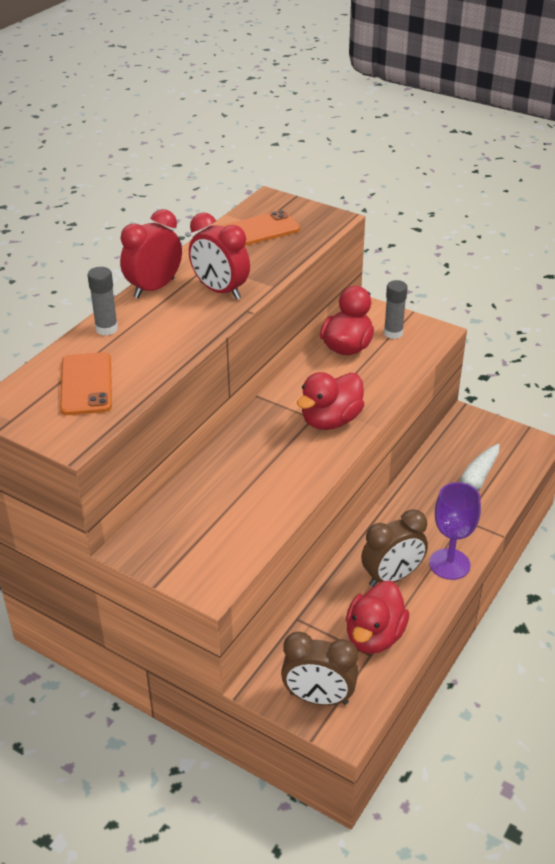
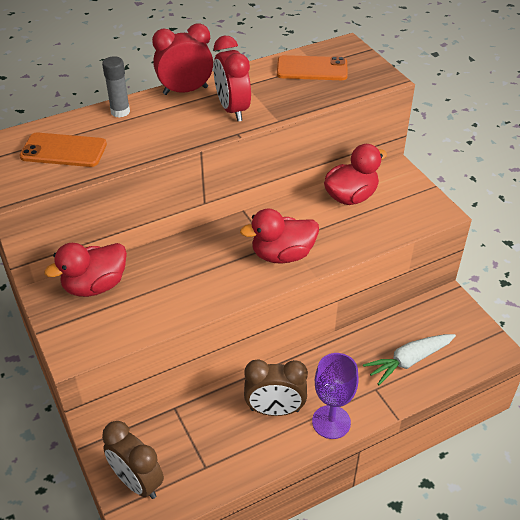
camera: 30 degrees right, 5 degrees up
orange phone [60,352,112,415] -> orange phone turned 75 degrees clockwise [19,133,107,167]
red duck [346,581,409,654] -> red duck moved to [44,243,127,297]
grey glue stick [384,280,408,339] -> none

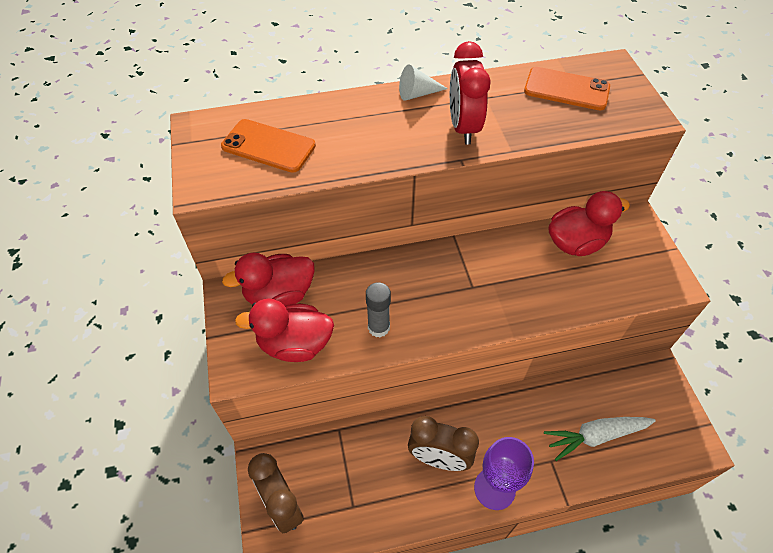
camera: 15 degrees right, 10 degrees up
grey glue stick [102,56,130,118] -> grey glue stick moved to [366,282,391,338]
red clock [152,24,213,95] -> white cone [399,64,448,101]
red duck [240,208,319,264] -> red duck moved to [235,298,334,362]

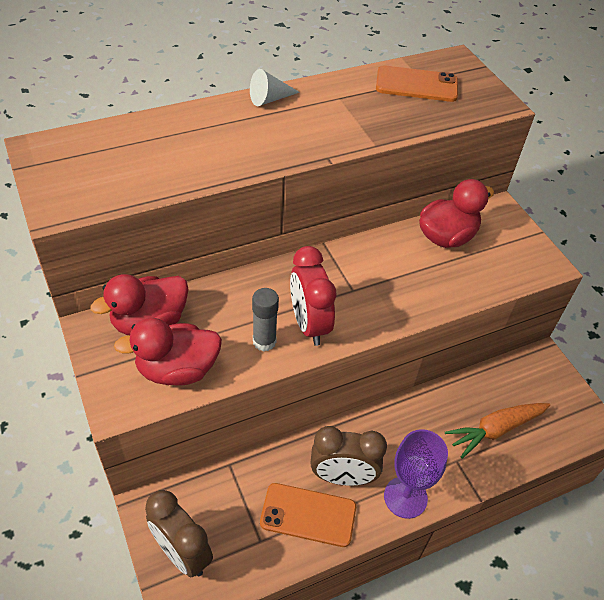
camera: 15 degrees left, 5 degrees down
orange phone [221,119,316,173] -> orange phone moved to [260,483,356,547]
red clock [450,41,491,144] -> red clock moved to [290,246,336,346]
white carrot [544,417,656,461] -> orange carrot [445,403,550,459]

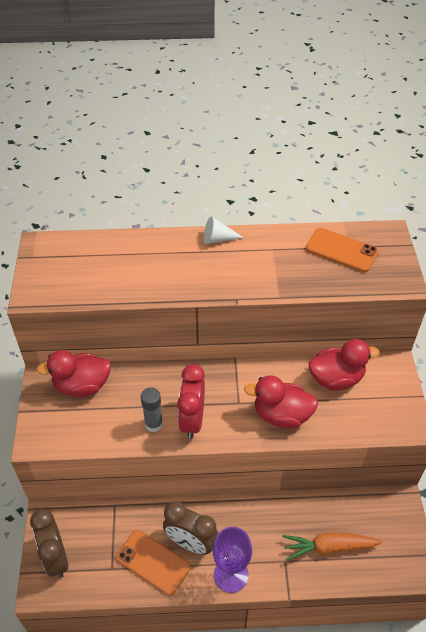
camera: 25 degrees right, 0 degrees up
red duck [114,318,222,386] -> red duck moved to [244,375,318,429]

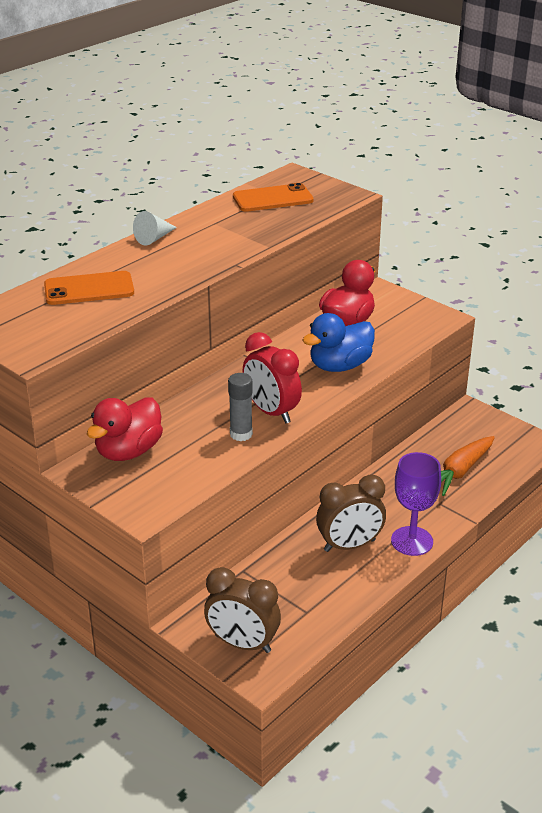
camera: 45 degrees left, 15 degrees down
orange phone [116,530,191,596] -> orange phone moved to [44,271,134,305]
red duck [244,375,318,429] -> blue duck [303,313,375,372]

